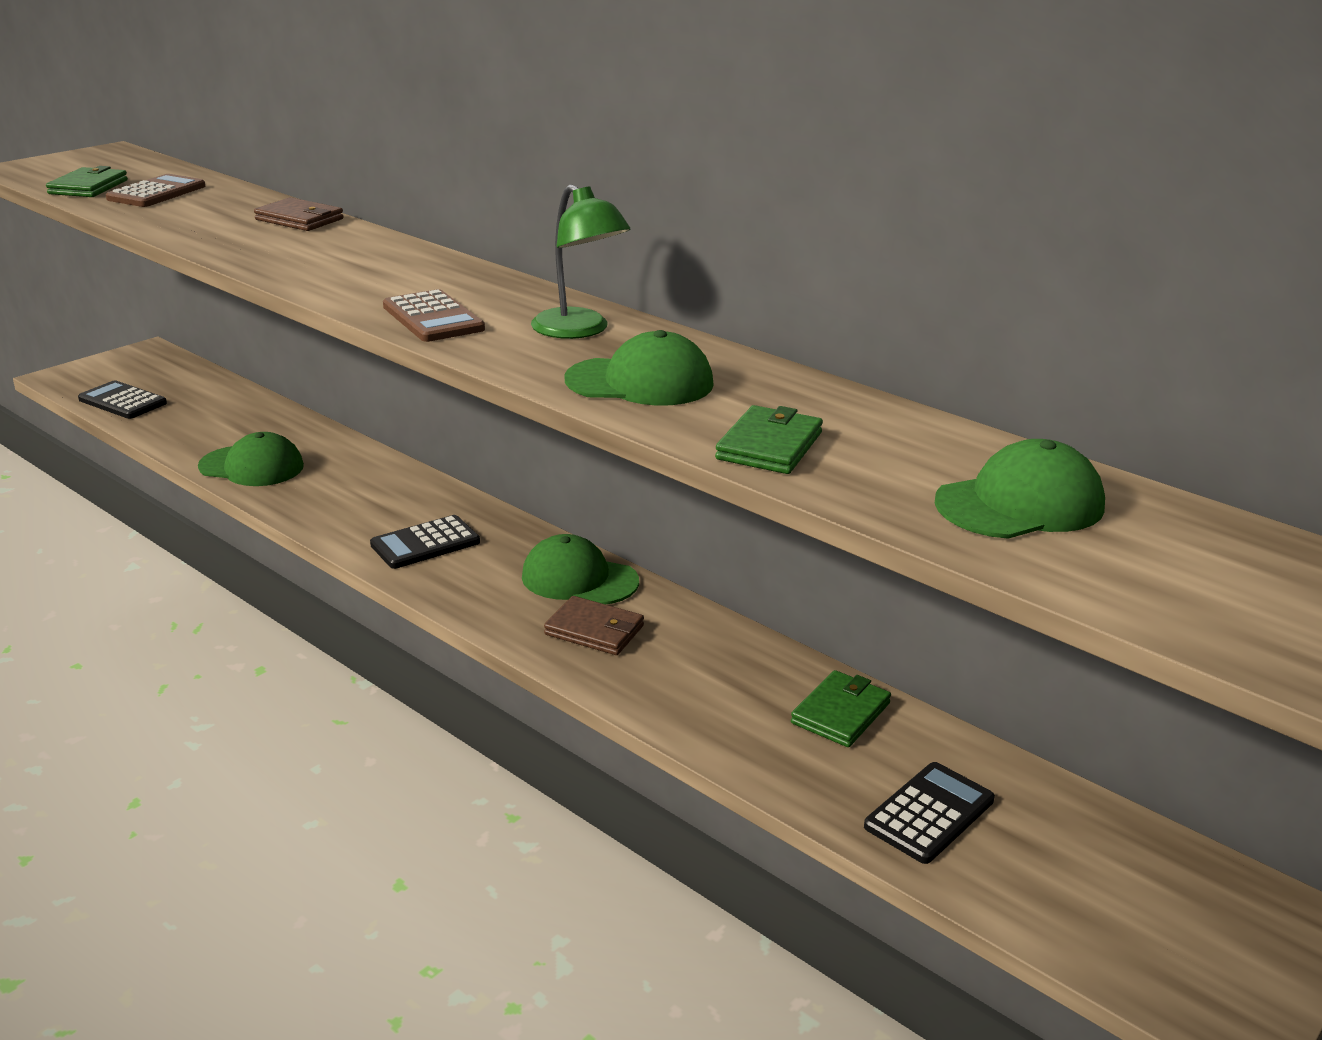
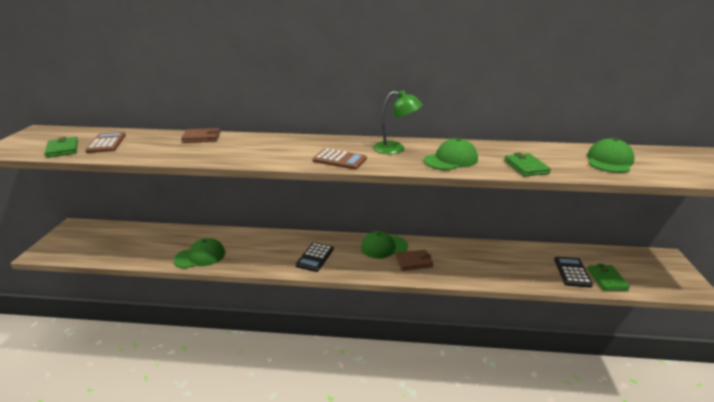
camera: 35 degrees left, 0 degrees up
black calculator [78,380,167,419] -> none
green wallet [791,670,891,747] -> green wallet moved to [588,264,630,291]

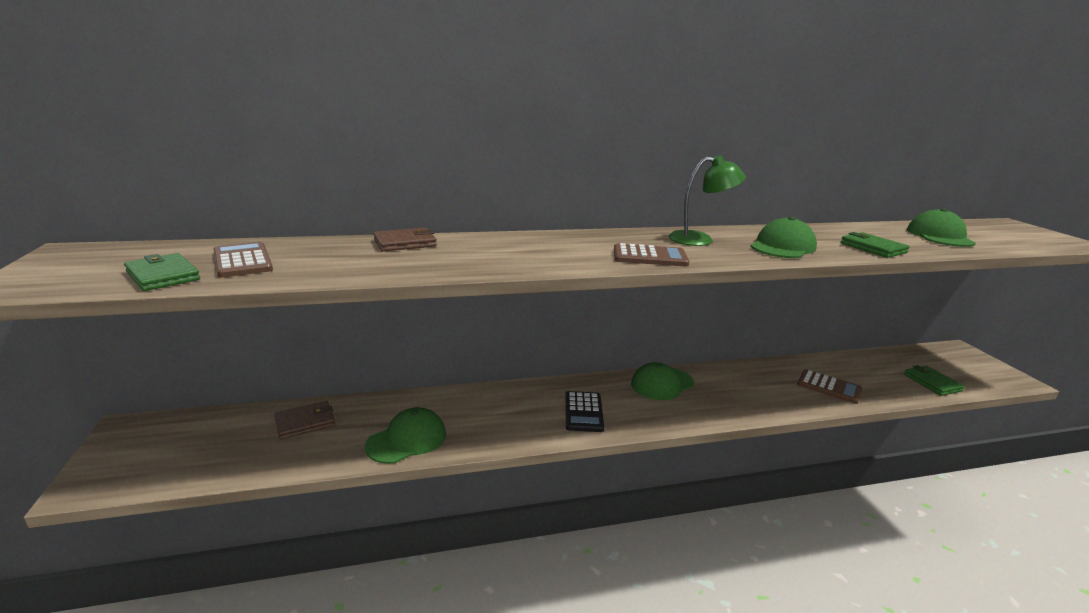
camera: 20 degrees left, 5 degrees down
brown wallet [395,250,433,271] -> brown wallet moved to [274,401,335,439]
black calculator [554,257,593,288] -> none
none -> brown calculator [797,369,863,404]

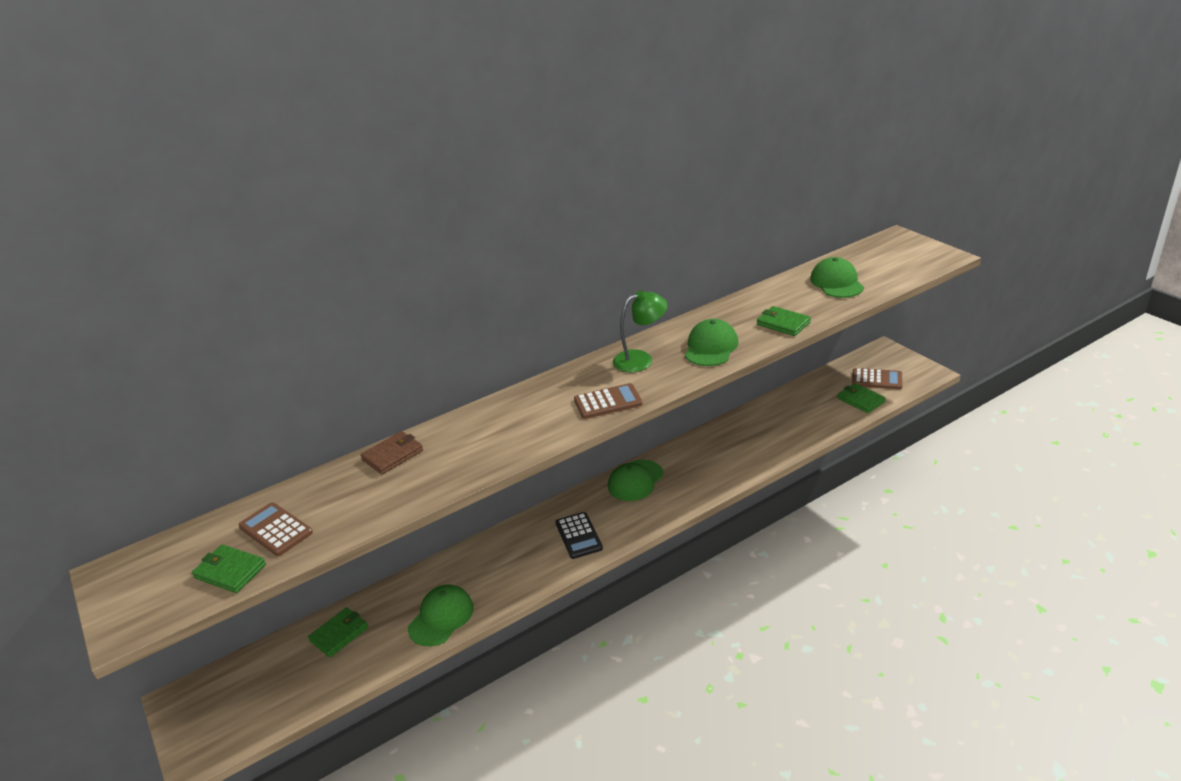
camera: 15 degrees left, 10 degrees up
brown wallet [274,401,335,439] -> green wallet [308,607,368,658]
brown calculator [797,369,863,404] -> brown calculator moved to [852,368,903,389]

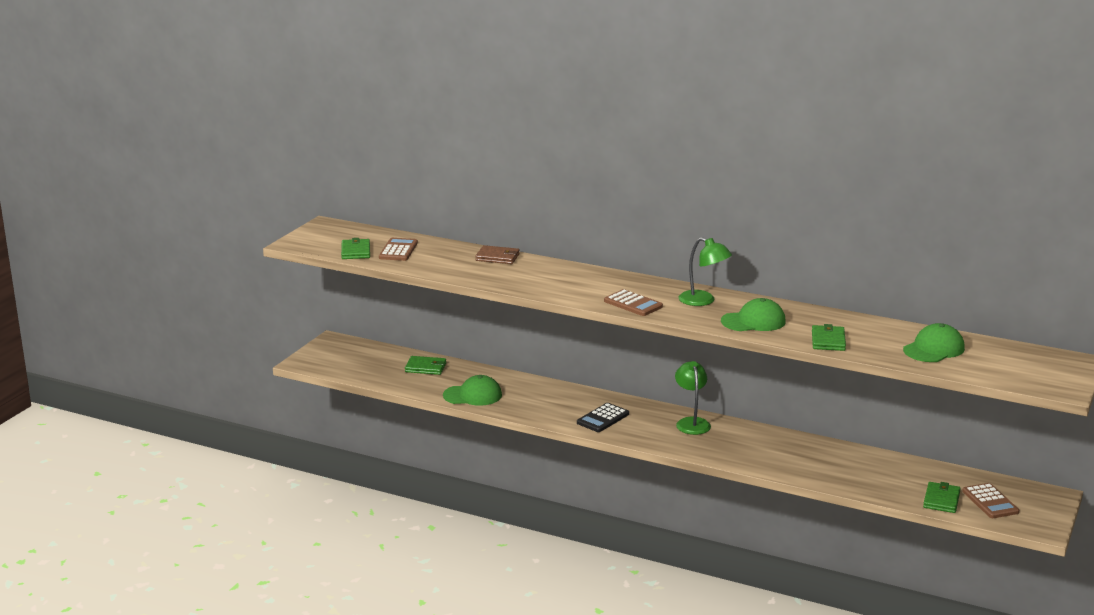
camera: 55 degrees right, 10 degrees down
green cap [608,460,664,501] -> green lamp [675,361,711,435]

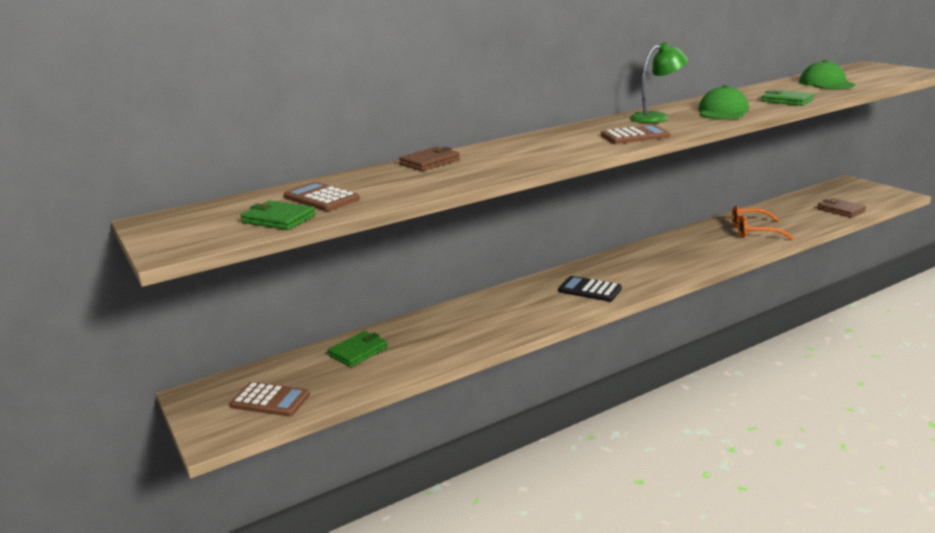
camera: 55 degrees left, 0 degrees up
green cap [443,375,502,406] -> none
black calculator [577,403,629,432] -> black calculator turned 135 degrees clockwise [558,276,622,302]
green lamp [675,361,711,435] -> none
green wallet [923,482,961,513] -> brown wallet [818,198,866,218]
brown calculator [962,483,1019,518] -> brown calculator moved to [230,382,310,416]
none -> orange glasses [732,206,794,240]

